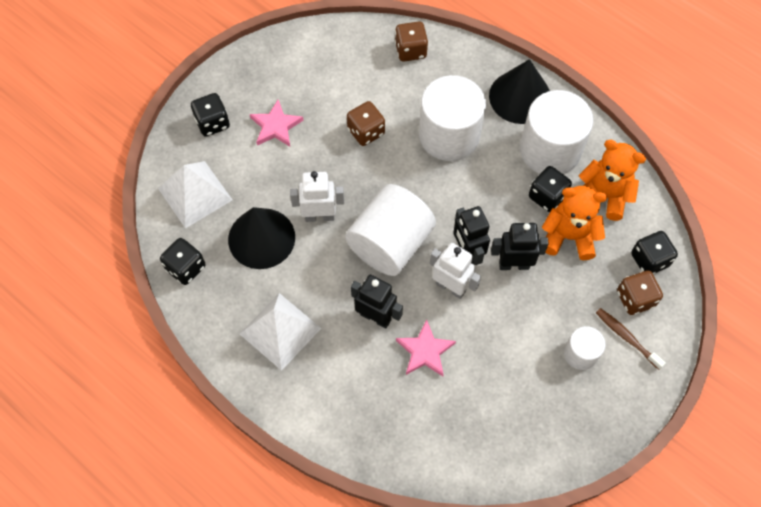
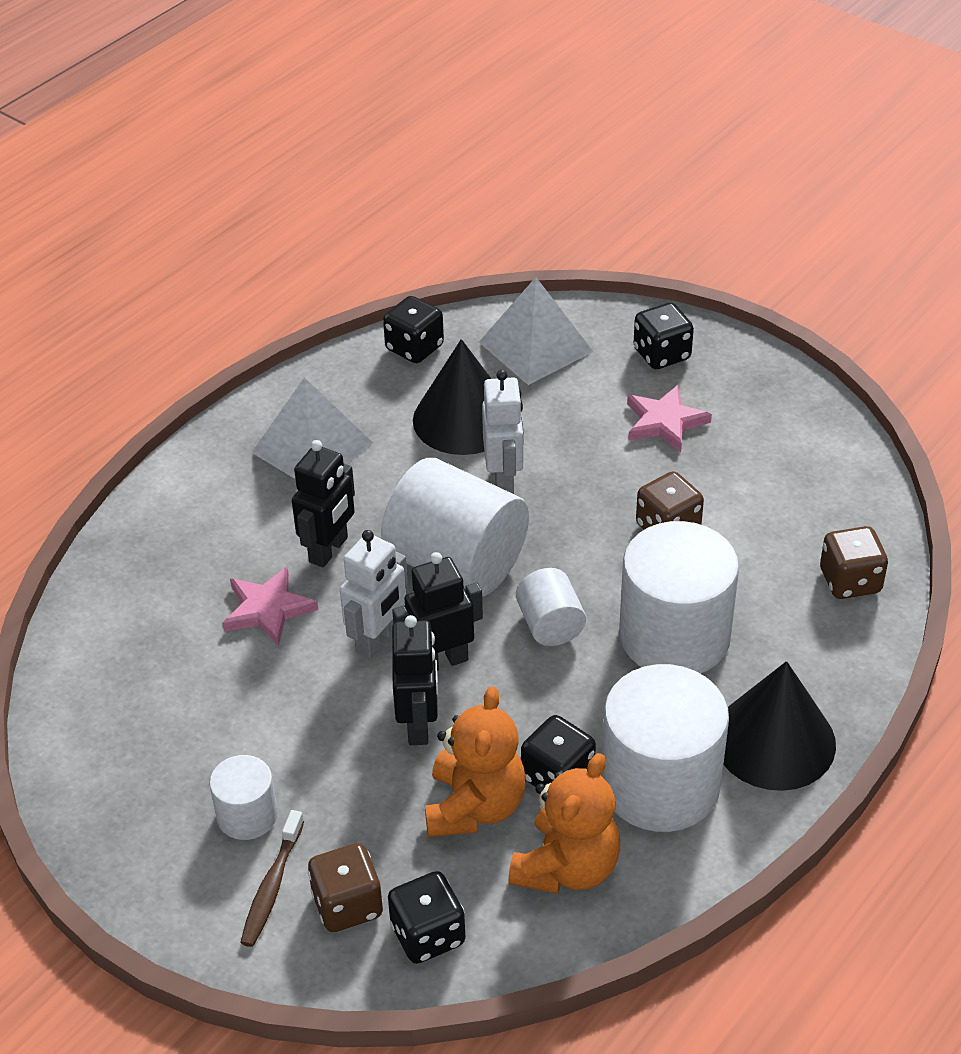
camera: 90 degrees right, 20 degrees down
brown toothbrush [596,308,666,369] -> brown toothbrush turned 150 degrees clockwise [240,810,304,947]
none -> white cylinder [516,568,586,646]

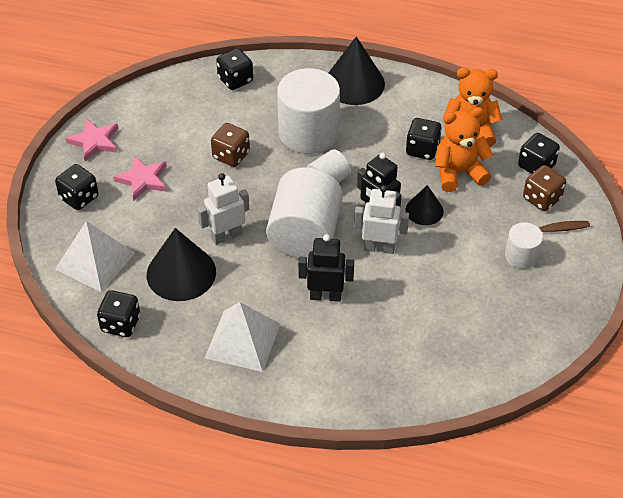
camera: 115 degrees left, 5 degrees up
pink star [222,566,318,646] -> pink star moved to [65,118,118,161]
black robot [392,615,438,745] -> black cone [405,185,444,225]
white cylinder [601,664,729,832] -> none
brown dice [820,526,888,599] -> black dice [216,48,253,90]

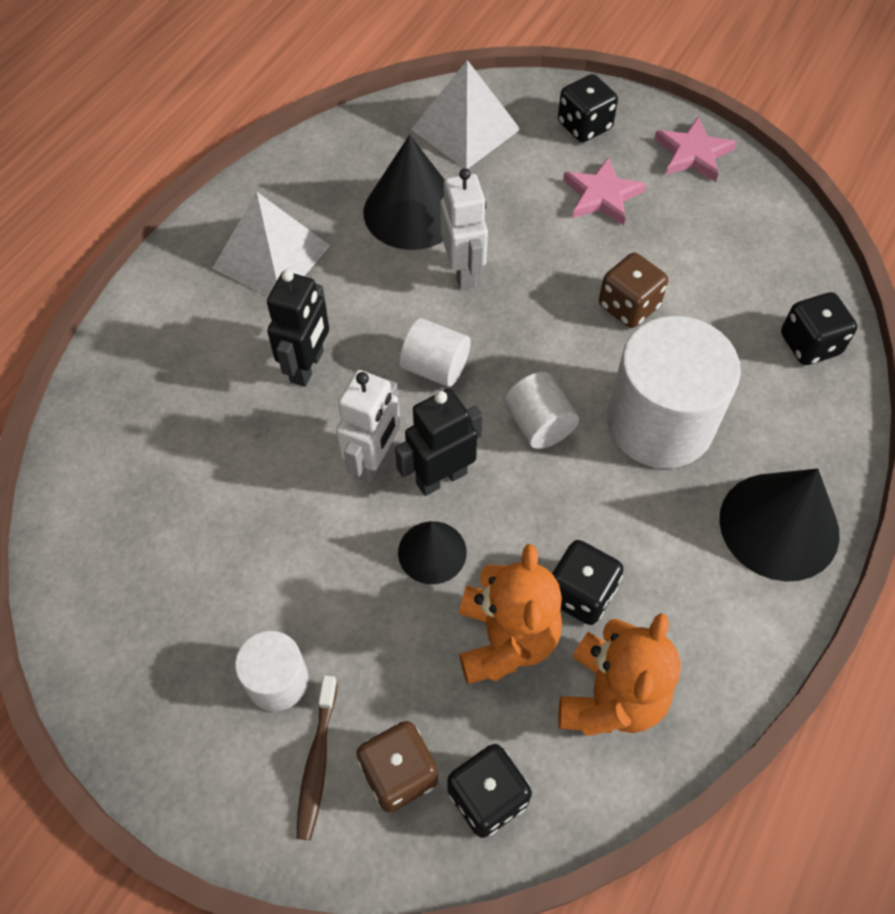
camera: 105 degrees right, 10 degrees up
black dice [97,290,140,337] -> none
white cylinder [266,168,343,259] -> white cylinder [400,318,470,387], size x0.51

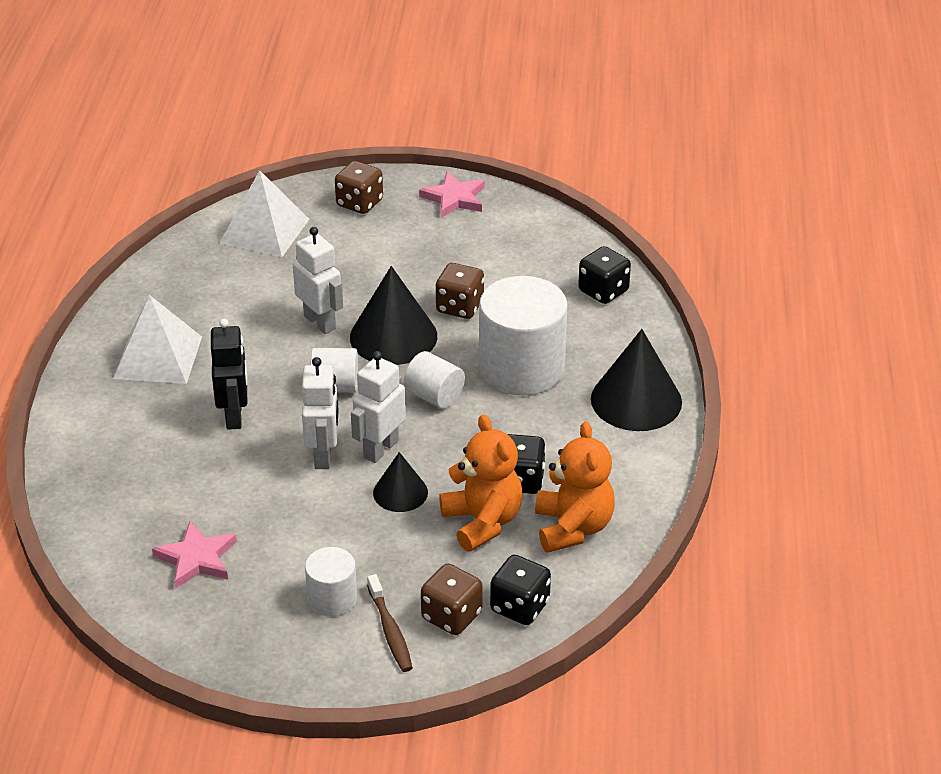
camera: 25 degrees left, 20 degrees down
black cone [364,135,445,250] -> black cone moved to [350,266,437,365]
black robot [395,389,483,496] -> white robot [351,351,406,463]
black dice [558,74,618,142] -> brown dice [335,161,383,214]
pink star [563,157,647,226] -> pink star moved to [152,521,237,589]

